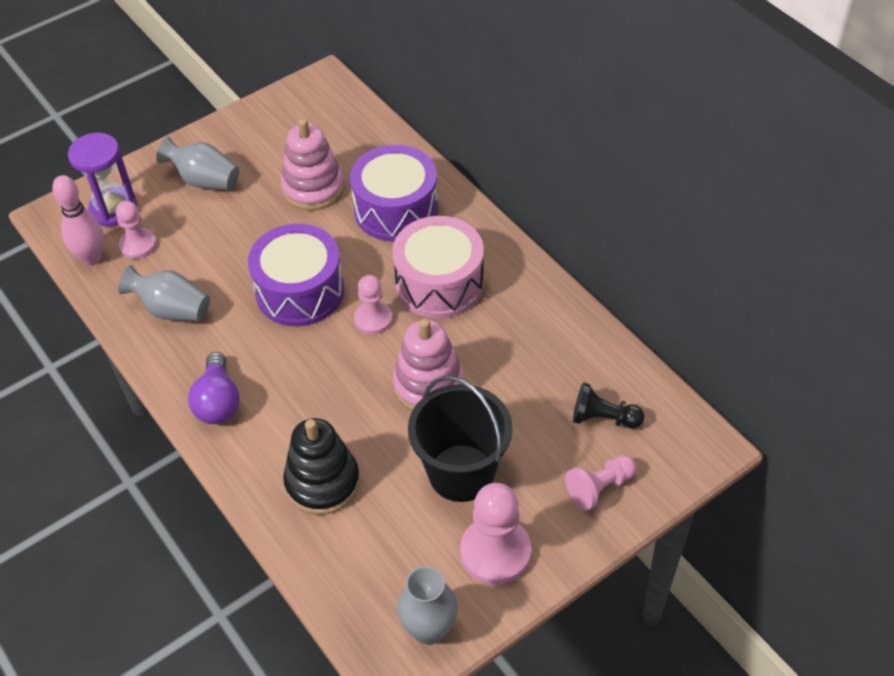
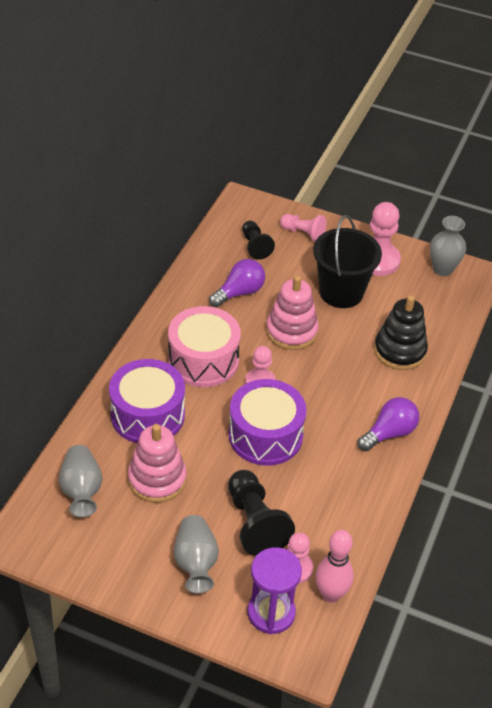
camera: 125 degrees left, 5 degrees down
grey vase [118,265,210,321] -> grey vase moved to [59,445,102,517]
none -> purple light bulb [209,259,265,307]
none -> black pawn [228,470,295,556]

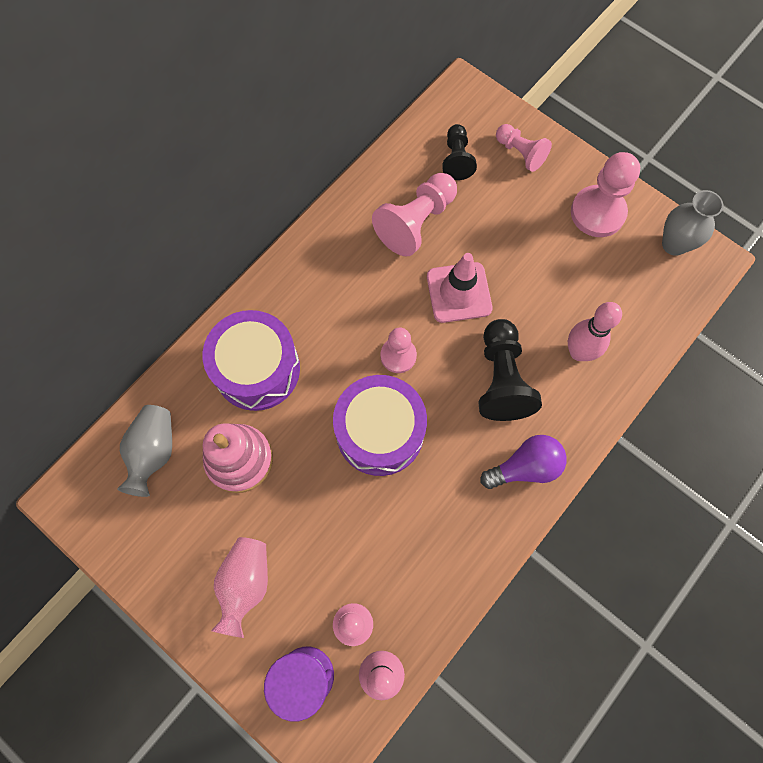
camera: 20 degrees right, 25 degrees up
pink drum [168,306,241,387] -> none
grey vase [174,515,219,594] -> pink vase [211,537,268,638]
purple light bulb [209,259,265,307] -> pink pawn [372,173,457,257]
black pawn [228,470,295,556] -> black pawn moved to [478,319,542,421]
pink stacking toy [266,275,319,350] -> pink traffic cone [427,253,493,323]
black bucket [313,215,382,308] -> none
black stacking toy [374,295,428,370] -> pink bowling pin [568,302,622,361]

